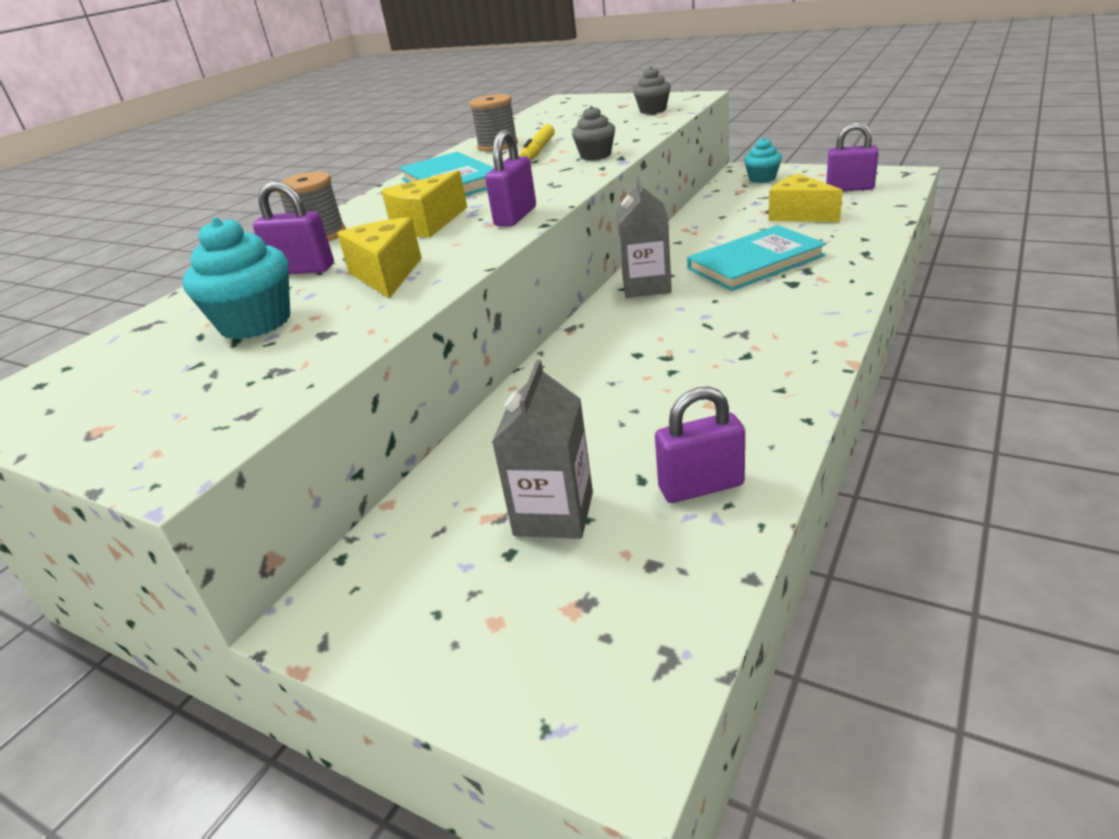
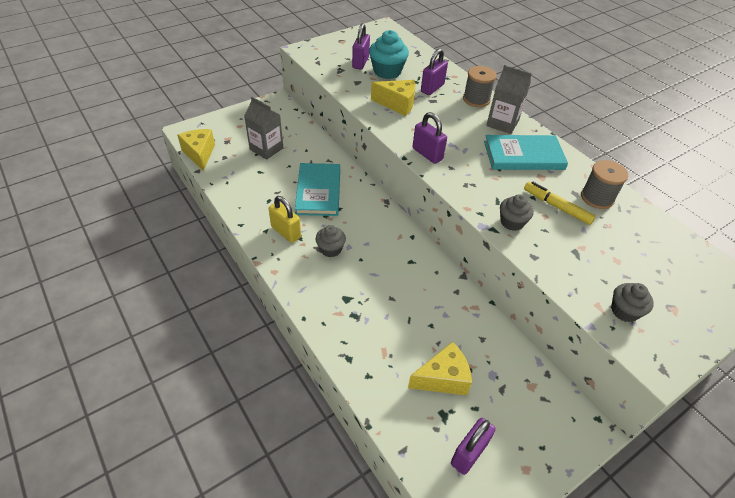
camera: 110 degrees right, 15 degrees up
yellow cheese [381,171,467,238] -> yellow cheese moved to [177,129,215,171]
grey carton [617,177,672,298] -> grey carton moved to [486,65,532,134]
purple padlock [655,386,745,503] -> purple padlock moved to [352,23,370,70]
turquoise book [687,225,826,291] -> turquoise book moved to [295,163,340,216]
turquoise cupcake [744,138,782,183] -> none
none -> yellow padlock [269,196,301,243]
none -> grey cupcake [316,225,346,257]

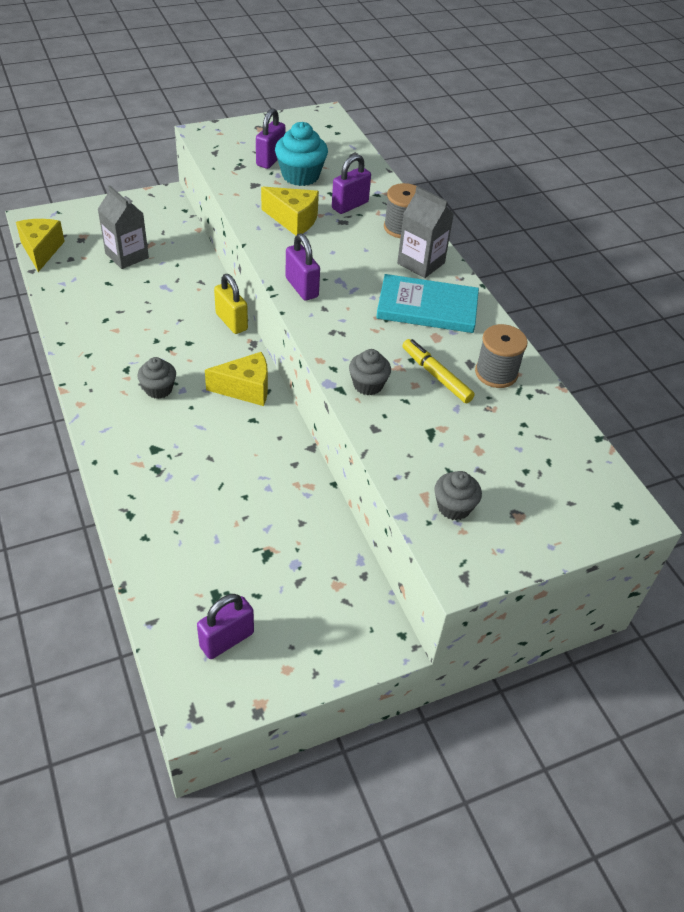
camera: 10 degrees right, 0 degrees up
yellow padlock [269,196,301,243] -> yellow padlock moved to [214,274,248,334]
turquoise book [295,163,340,216] -> none
yellow cheese [408,342,472,395] -> yellow cheese moved to [205,352,268,406]

